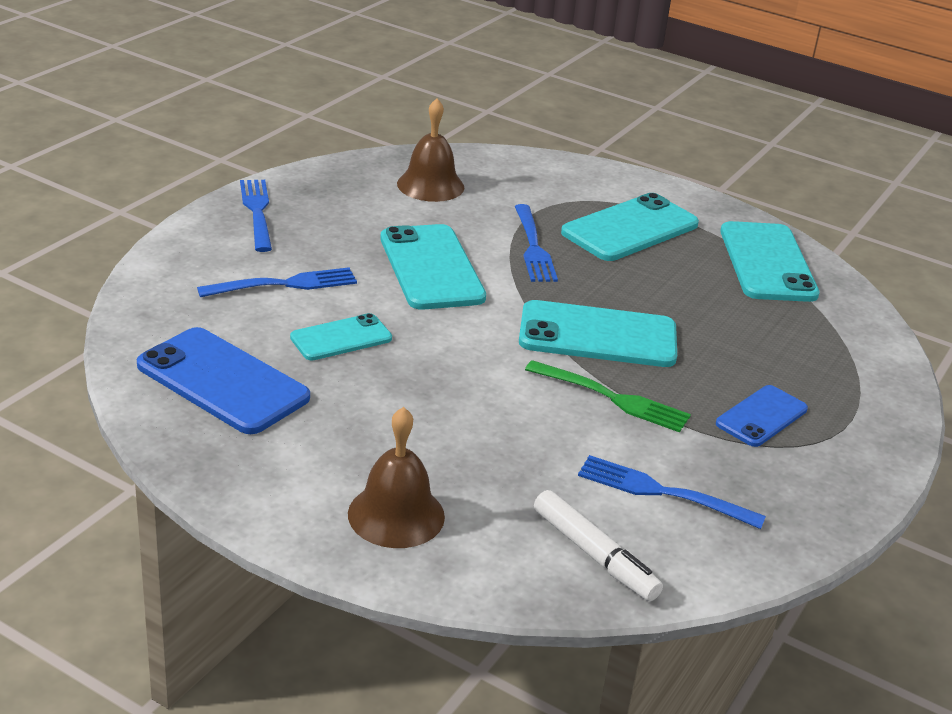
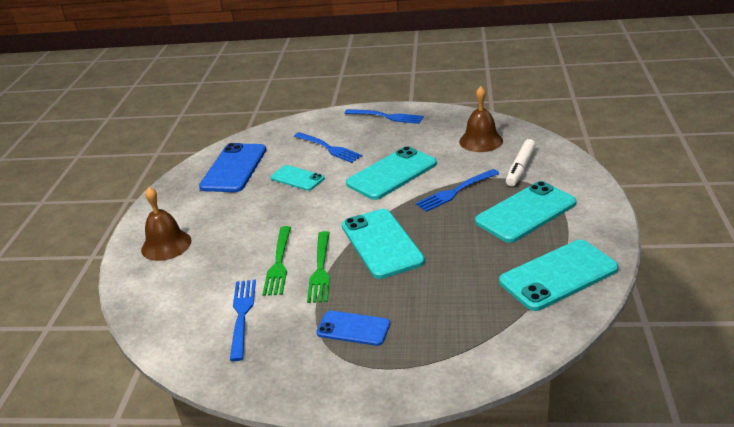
camera: 70 degrees right, 0 degrees up
blue fork [240,180,272,252] -> blue fork turned 60 degrees clockwise [344,109,424,124]
white marker [534,490,663,601] -> white marker moved to [506,139,536,186]
turquoise phone [561,193,699,261] -> turquoise phone turned 60 degrees counterclockwise [475,181,576,243]
none -> green fork [262,226,291,296]

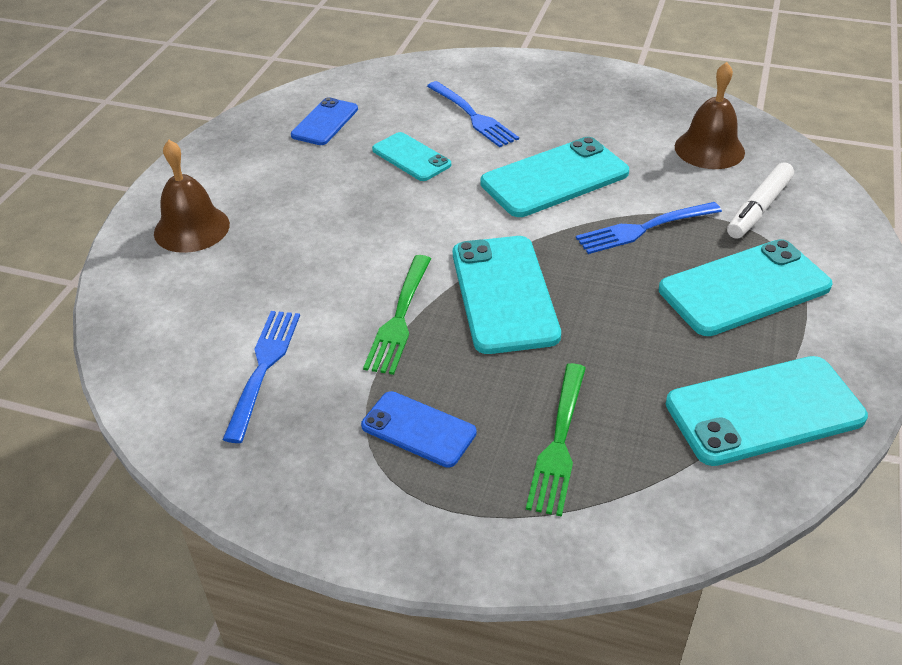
camera: 10 degrees right, 10 degrees up
blue phone [199,143,266,192] -> blue phone [291,97,358,145], size x0.59
green fork [262,226,291,296] -> green fork moved to [526,363,586,517]
blue fork [344,109,424,124] -> none

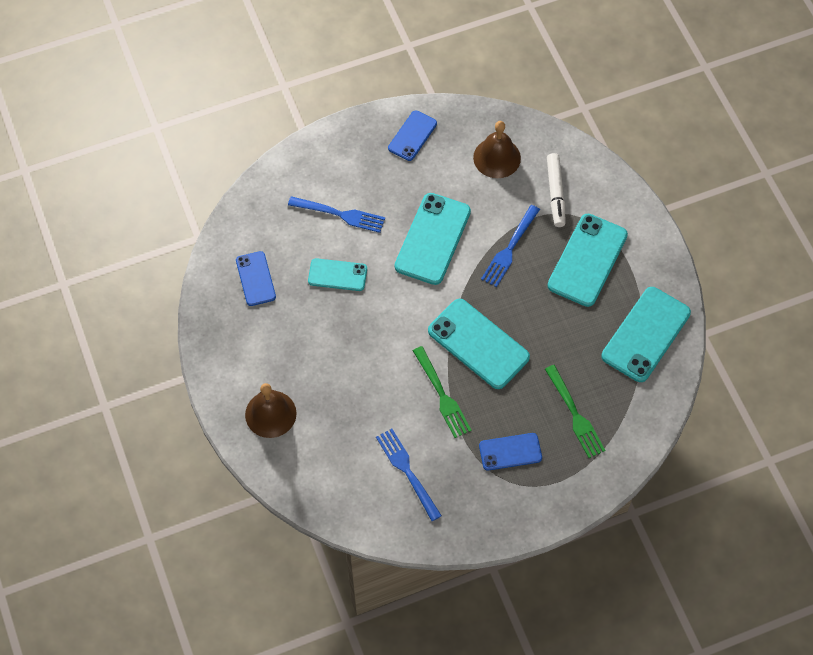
camera: 40 degrees left, 20 degrees up
none -> blue phone [388,110,437,161]

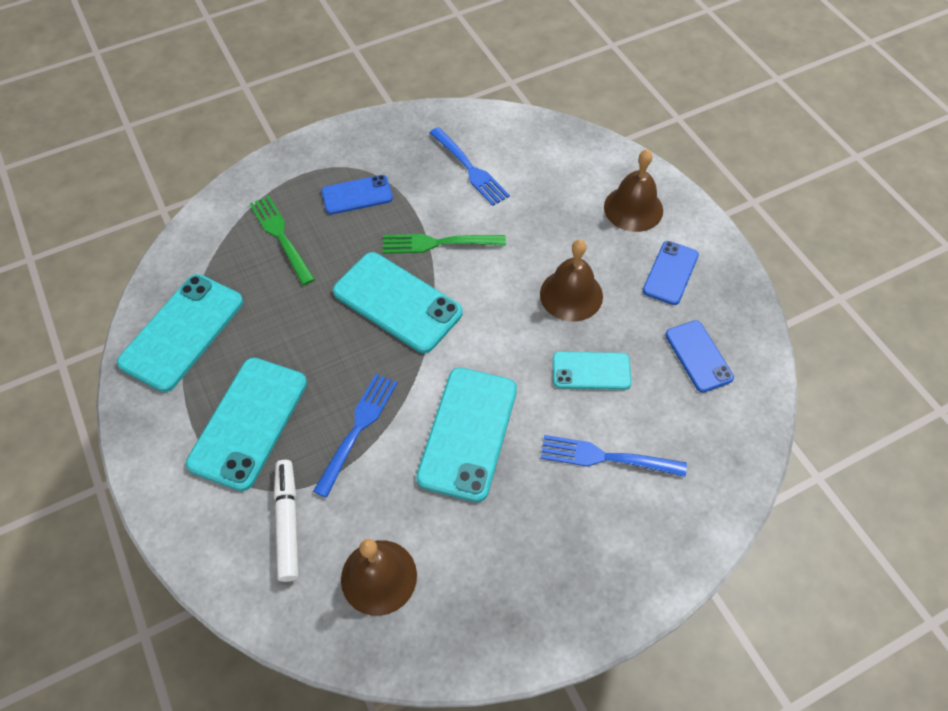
camera: 175 degrees right, 5 degrees down
blue phone [388,110,437,161] -> blue phone moved to [643,241,699,305]
green fork [413,346,471,438] -> green fork turned 60 degrees counterclockwise [383,234,506,254]
none -> brown bell [540,239,603,322]

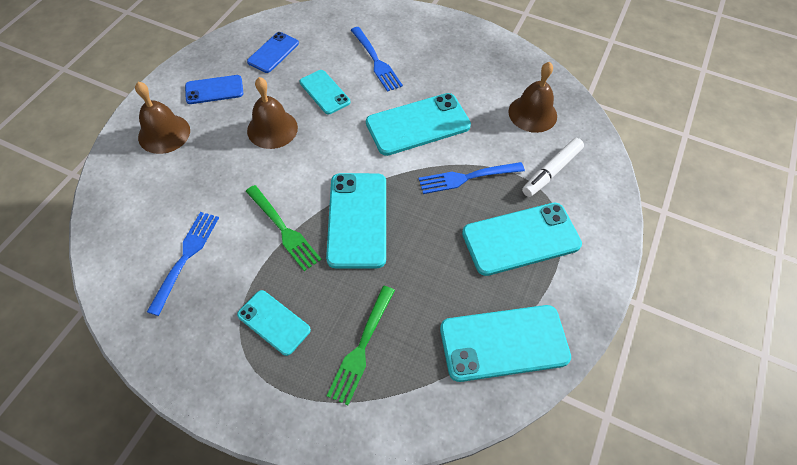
camera: 130 degrees left, 0 degrees up
blue phone [321,175,393,215] -> turquoise phone [237,290,311,356]

